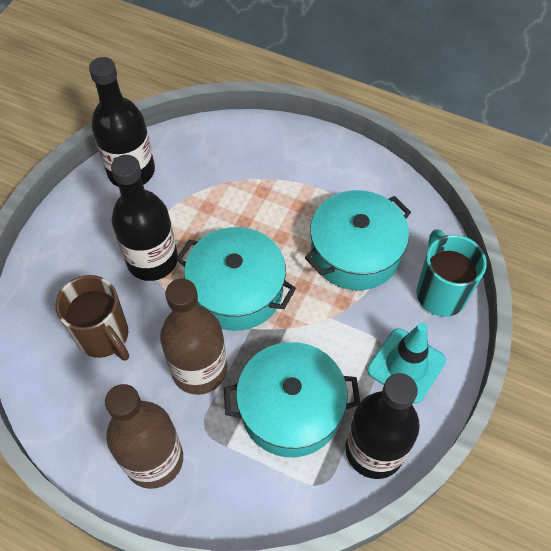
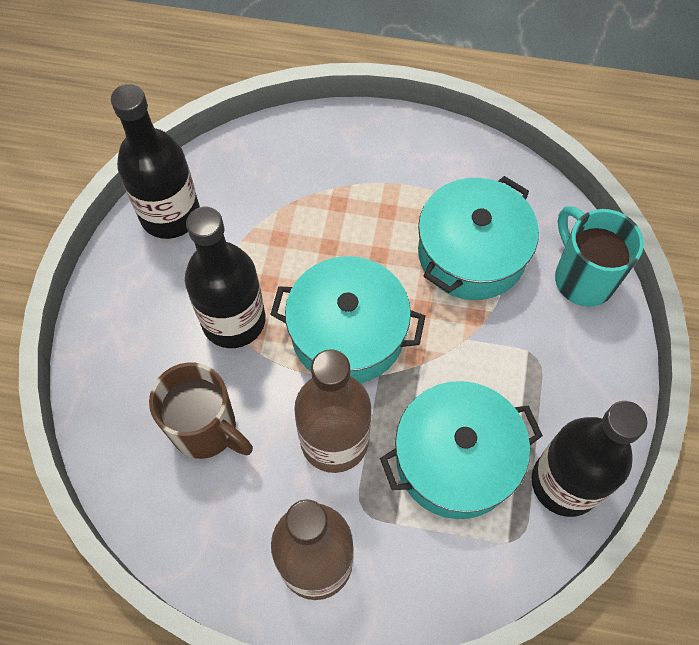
camera: 15 degrees left, 5 degrees up
turquoise traffic cone [367,323,446,404] -> none

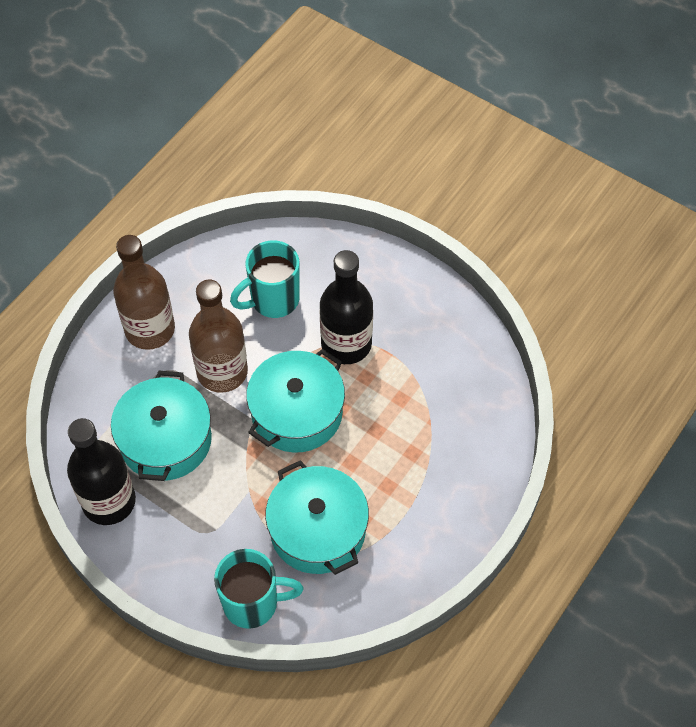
camera: 115 degrees right, 5 degrees down
black bottle [111,84,200,239] -> none
brown mug [149,362,253,459] -> turquoise mug [230,240,300,318]

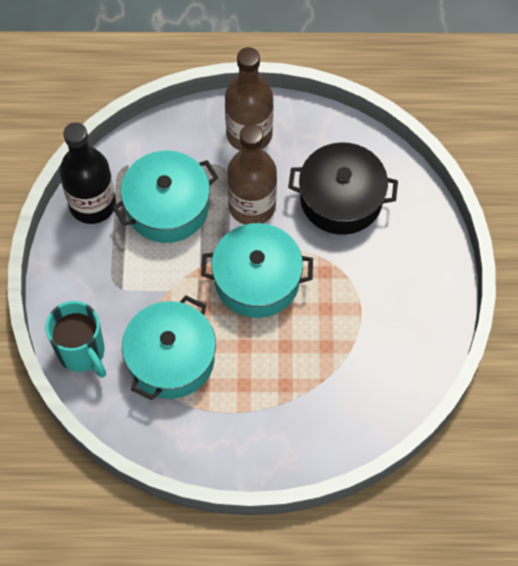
camera: 55 degrees right, 5 degrees up
turquoise mug [230,240,300,318] -> black pot [288,142,398,235]
black bottle [320,250,373,364] -> none

